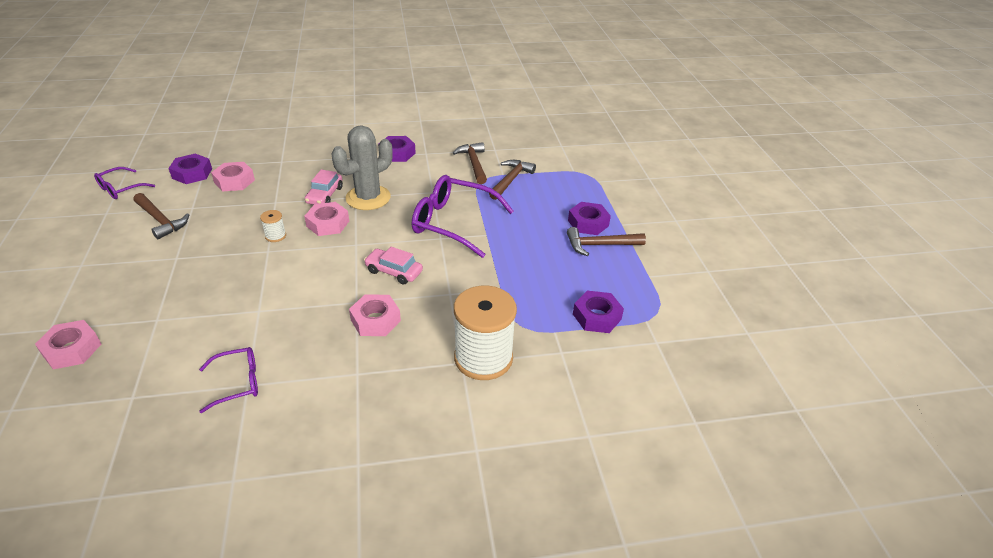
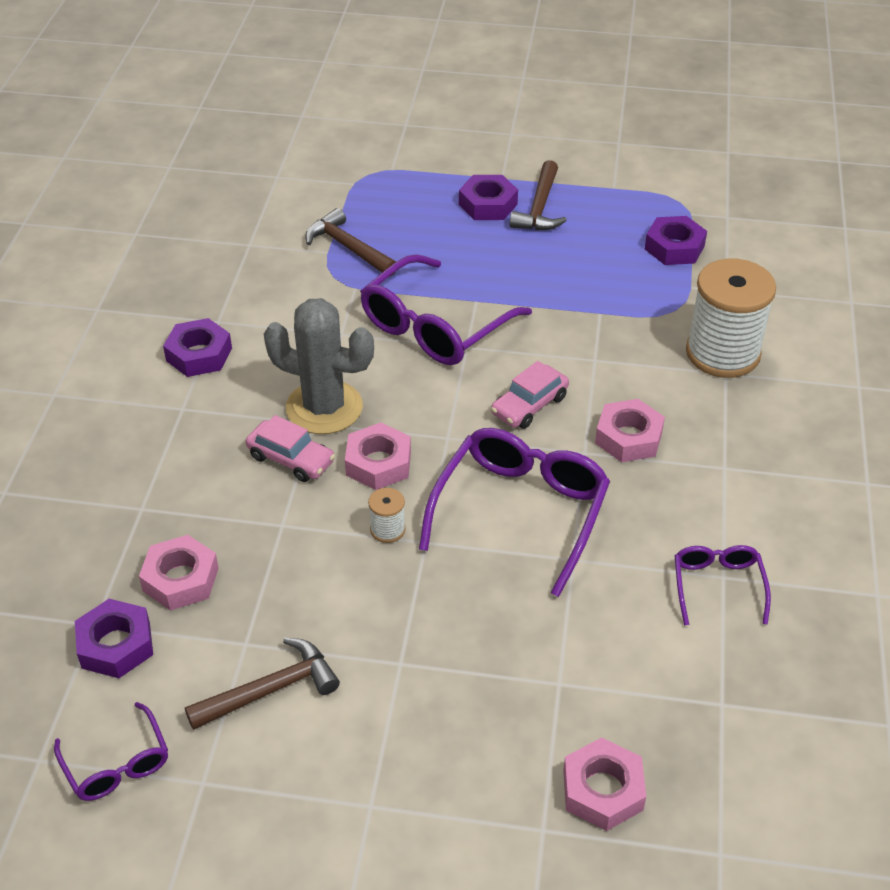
camera: 70 degrees left, 5 degrees up
grey cactus [332,125,393,210] -> grey cactus turned 45 degrees counterclockwise [264,298,374,434]
brown hammer [453,142,487,184] -> none
none -> purple glasses [419,428,610,597]

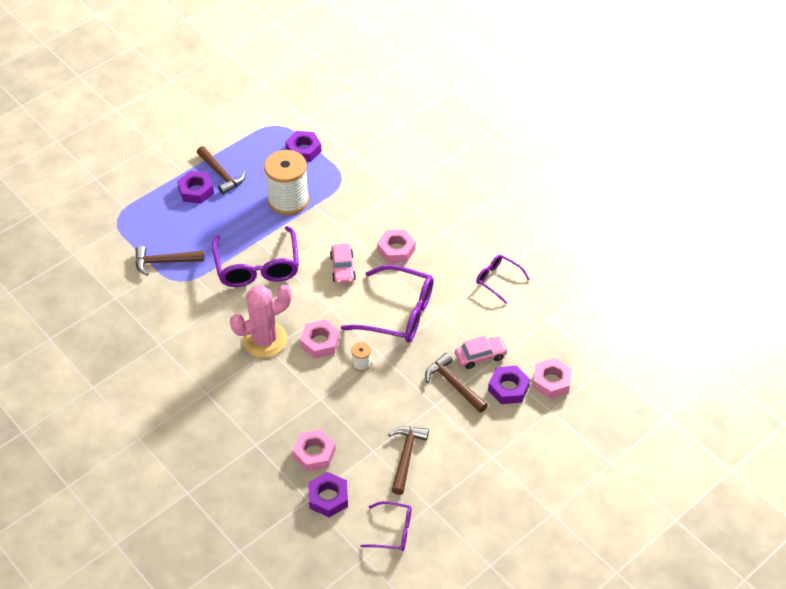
camera: 50 degrees left, 5 degrees up
purple nut [163,318,232,377] -> purple nut moved to [488,366,530,404]
pink car [246,415,335,482] -> pink car moved to [455,336,508,369]
grey cactus [264,298,374,434] -> pink cactus [230,285,291,358]
purple glasses [419,428,610,597] -> purple glasses turned 135 degrees clockwise [341,265,433,343]
white spool [686,259,776,378] -> white spool moved to [264,150,309,215]
none -> brown hammer [425,353,488,413]

